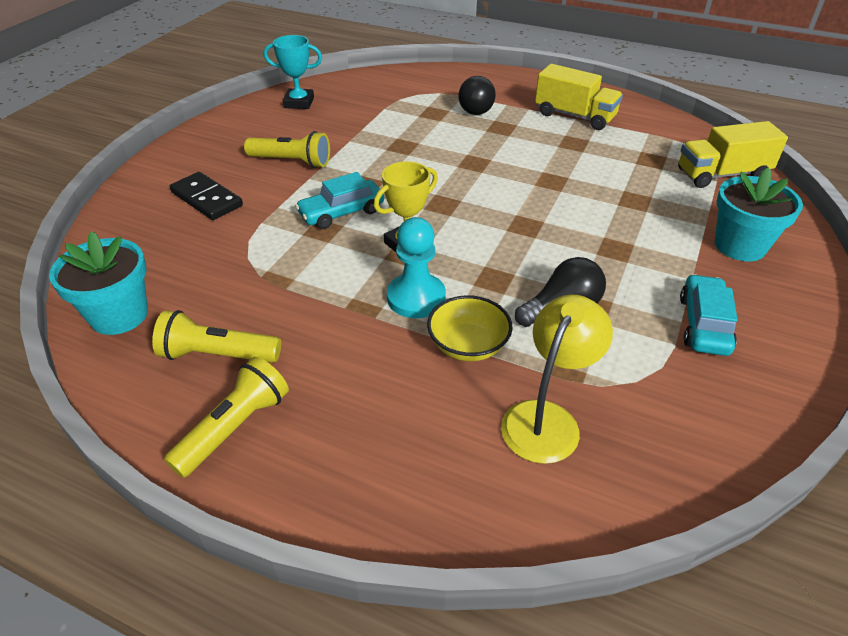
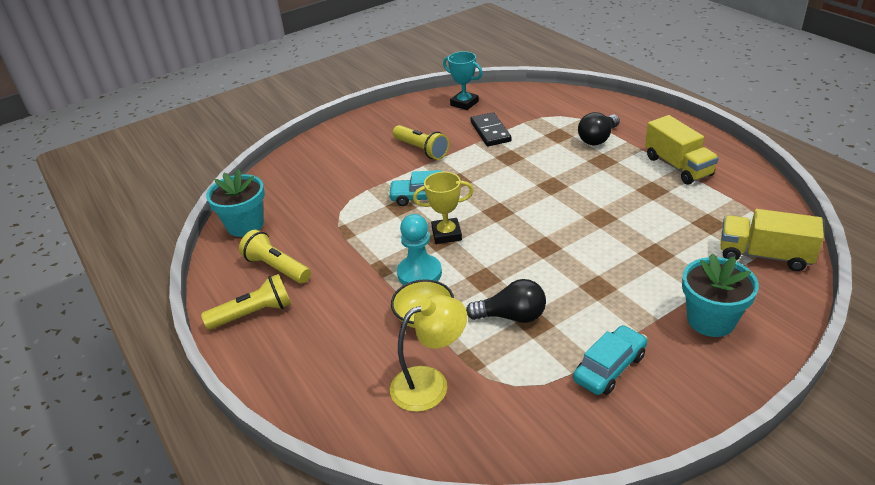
camera: 35 degrees right, 5 degrees down
black domino [170,172,243,220] -> black domino moved to [470,112,512,146]

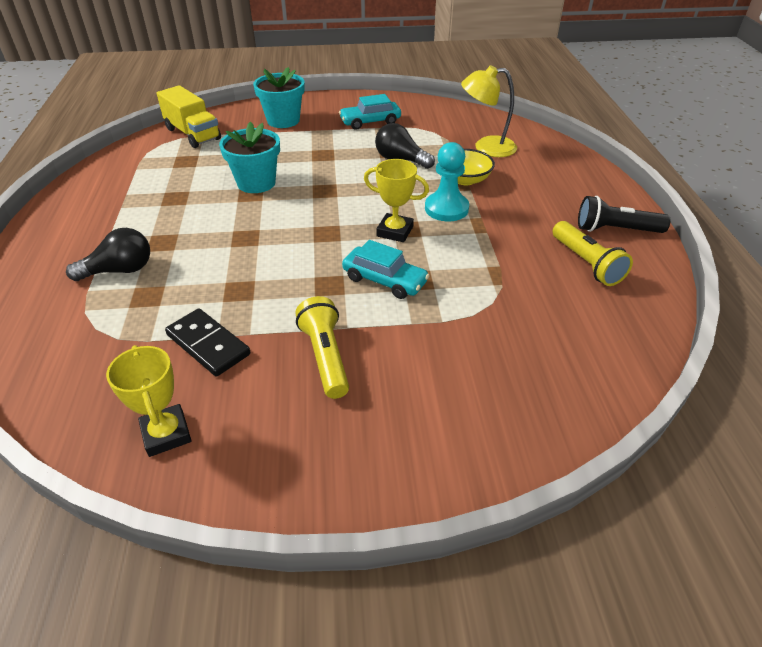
camera: 155 degrees left, 5 degrees up
yellow flashlight [201,274,291,330] -> black flashlight [578,196,671,233]
turquoise flower pot [206,169,265,237] -> turquoise flower pot moved to [219,122,280,193]
turquoise trophy [443,51,483,110] -> yellow trophy [106,345,191,457]
black domino [470,112,512,146] -> black domino turned 60 degrees counterclockwise [165,309,250,377]
yellow truck [645,115,719,185] -> none

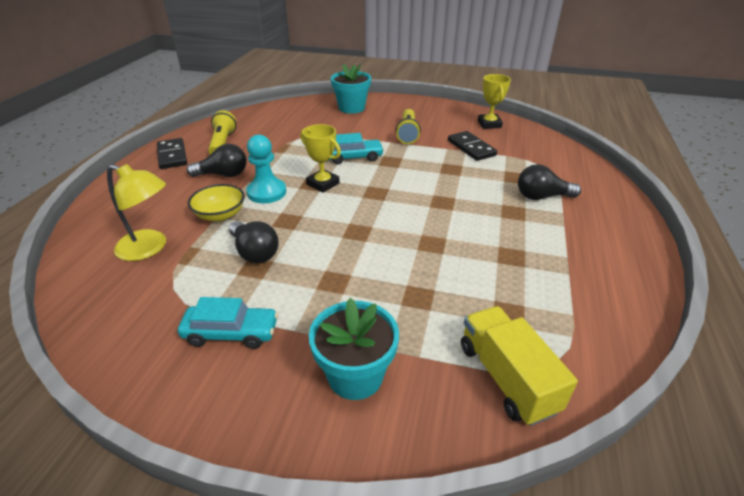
camera: 160 degrees left, 5 degrees down
turquoise flower pot [219,122,280,193] -> turquoise flower pot moved to [331,64,371,114]
turquoise car [342,240,430,299] -> turquoise car turned 120 degrees clockwise [329,133,384,164]
black flashlight [578,196,671,233] -> black domino [157,138,187,169]
none -> black light bulb [187,144,246,177]

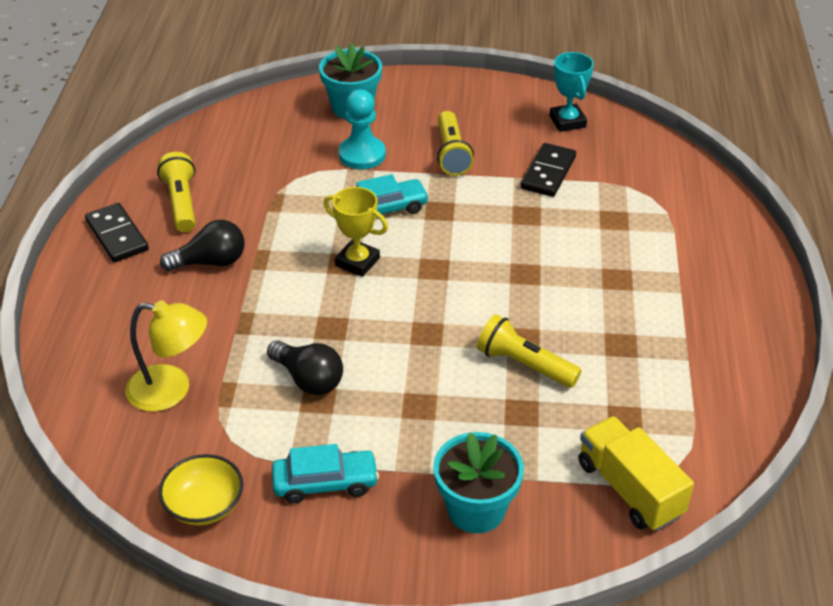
camera: 10 degrees left, 5 degrees up
yellow bowl [188,184,245,221] -> yellow bowl moved to [159,454,243,526]
turquoise pawn [247,134,286,203] -> turquoise pawn moved to [338,89,386,170]
black domino [448,131,497,161] -> black domino turned 60 degrees clockwise [520,143,576,197]
yellow trophy [478,74,511,129] -> turquoise trophy [550,52,594,132]
black light bulb [518,164,581,200] -> none
none -> yellow flashlight [477,314,581,388]

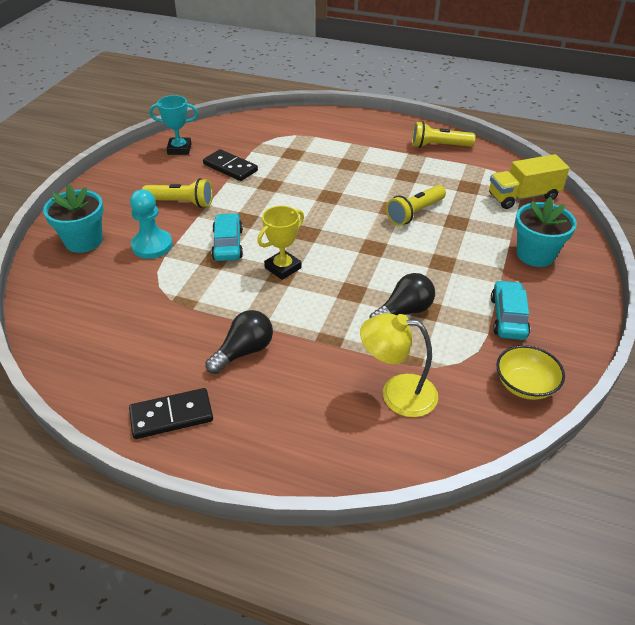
camera: 75 degrees left, 0 degrees up
yellow lamp [125,301,207,412] -> yellow lamp turned 105 degrees counterclockwise [360,313,438,417]
yellow flashlight [157,152,196,232] -> yellow flashlight moved to [412,121,475,148]
black light bulb [160,220,245,271] -> black light bulb turned 45 degrees clockwise [205,310,273,374]

